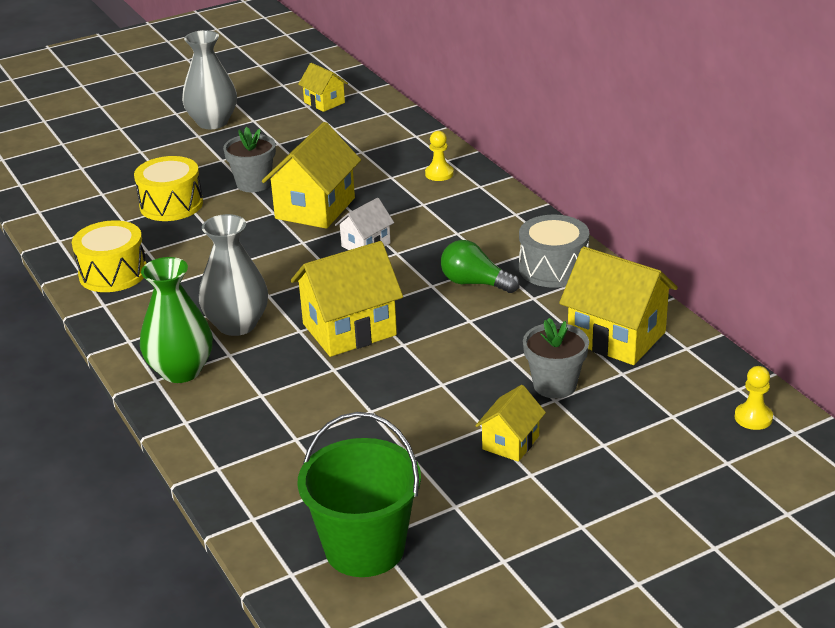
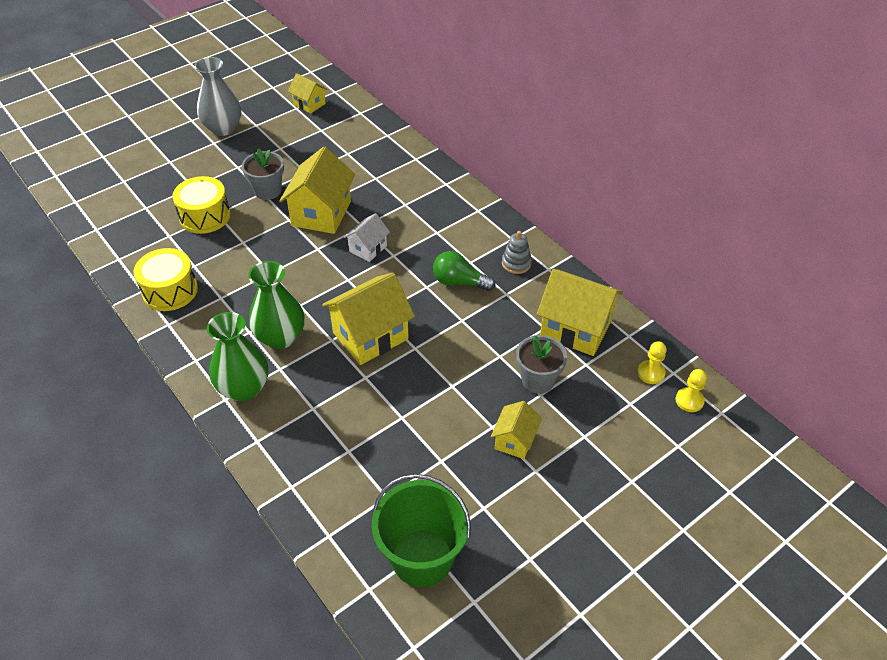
camera: 10 degrees left, 15 degrees up
grey vase [199,214,268,336] -> green vase [248,261,304,349]
yellow pawn [425,131,454,181] -> yellow pawn moved to [637,341,667,384]
grey drum [519,215,589,288] -> grey stacking toy [502,231,532,274]

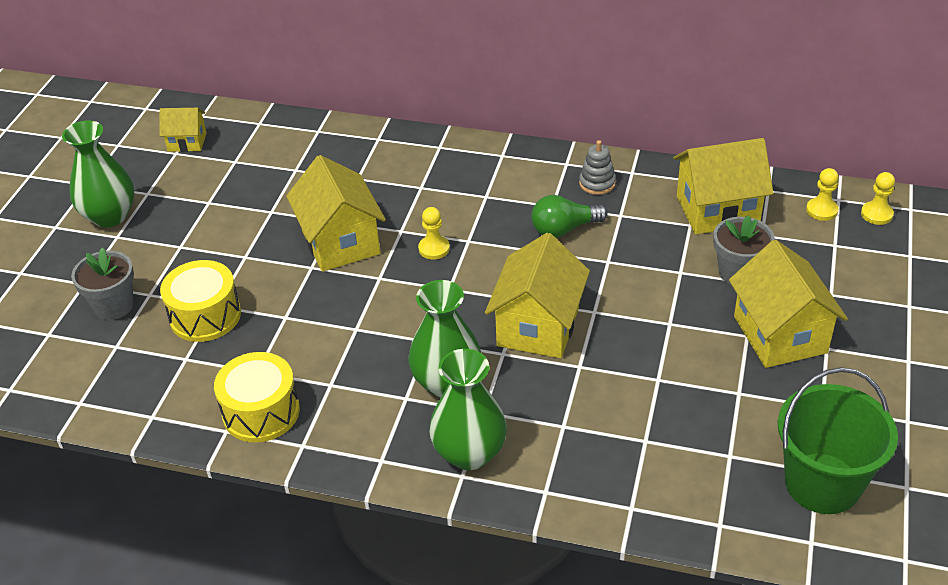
camera: 35 degrees left, 5 degrees down
grey vase [194,57,241,136] -> green vase [62,120,134,227]
grey flower pot [242,148,284,200] -> grey flower pot moved to [71,248,134,320]
white house [344,213,390,262] -> yellow pawn [418,207,450,260]
yellow house [491,401,542,459] -> yellow house [729,240,848,368], size x1.82

